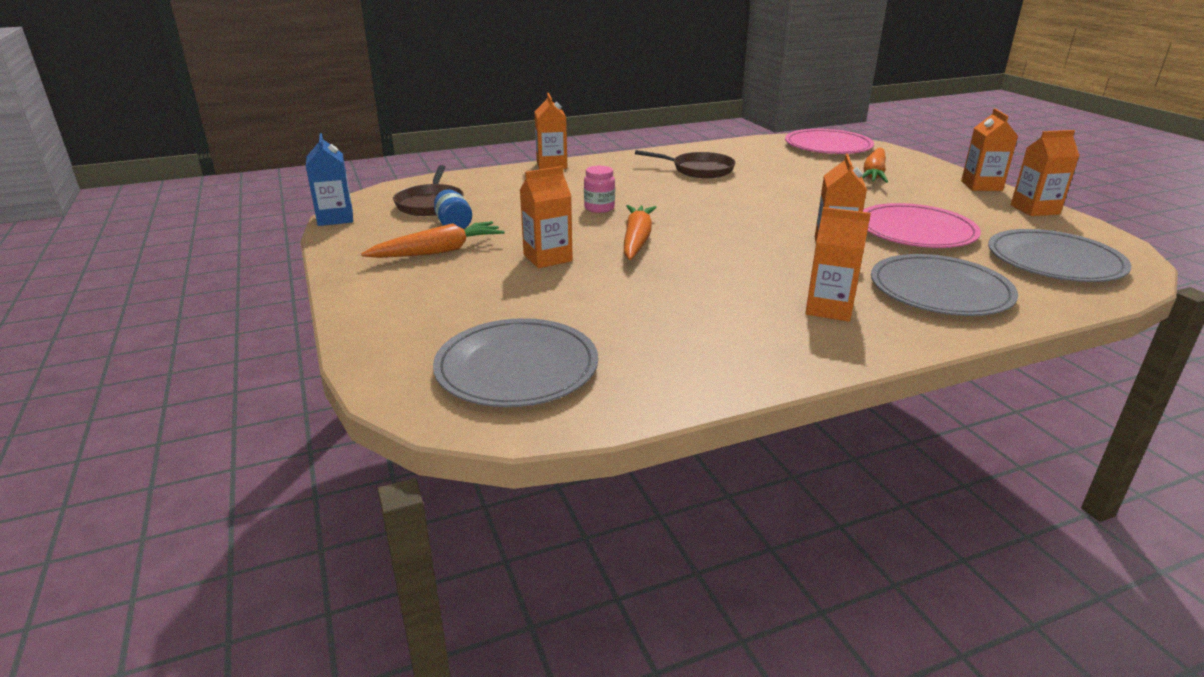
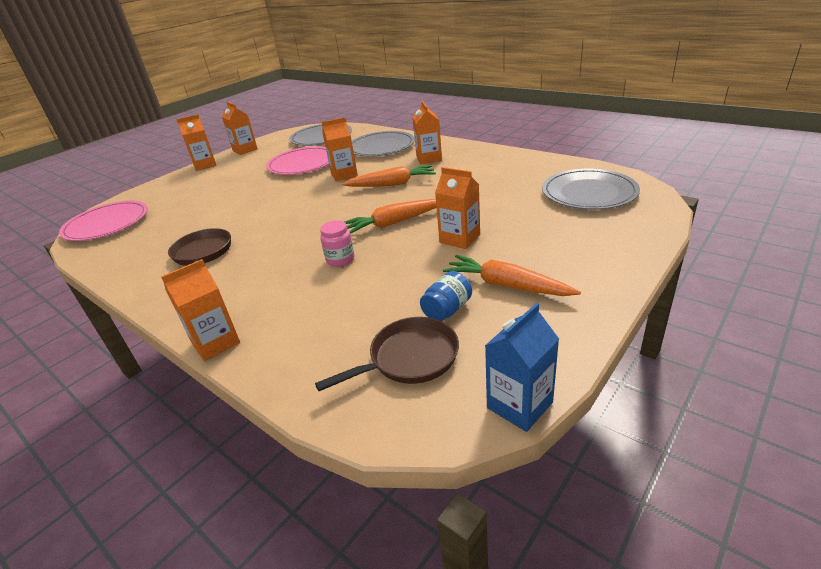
camera: 115 degrees left, 5 degrees up
orange carrot [861,148,888,183] -> orange carrot moved to [342,165,436,187]

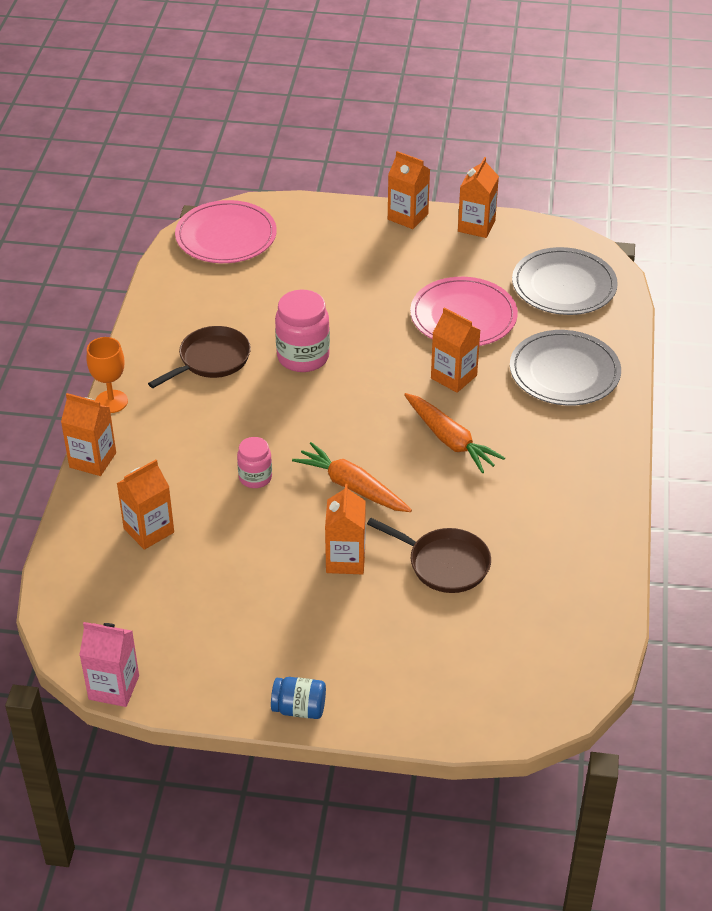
camera: 55 degrees right, 10 degrees up
brown pan [315,317,459,391] -> brown pan moved to [367,518,491,593]
orange carton [412,101,442,164] -> orange carton moved to [117,460,174,550]
blue jar [420,271,472,321] -> blue jar moved to [271,677,326,719]
orange carrot [443,255,581,296] -> none
blue carton [485,303,559,432] -> pink carton [79,622,139,707]
grey plate [542,169,640,210] -> none
none -> orange goblet [87,337,128,413]
none -> pink jar [275,290,330,372]

